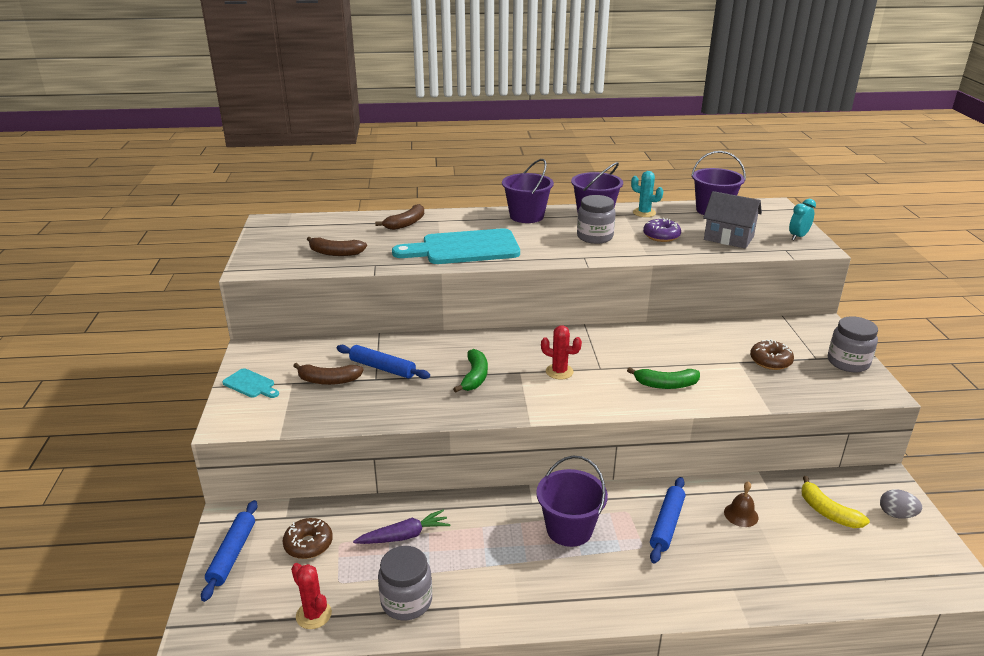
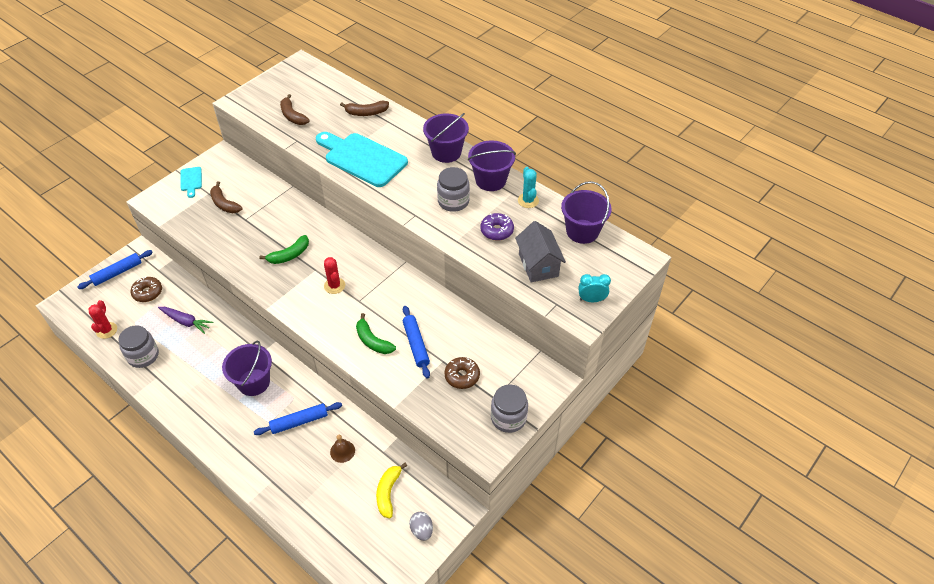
camera: 45 degrees right, 20 degrees up
blue rolling pin [336,345,430,379] -> blue rolling pin moved to [403,306,430,379]

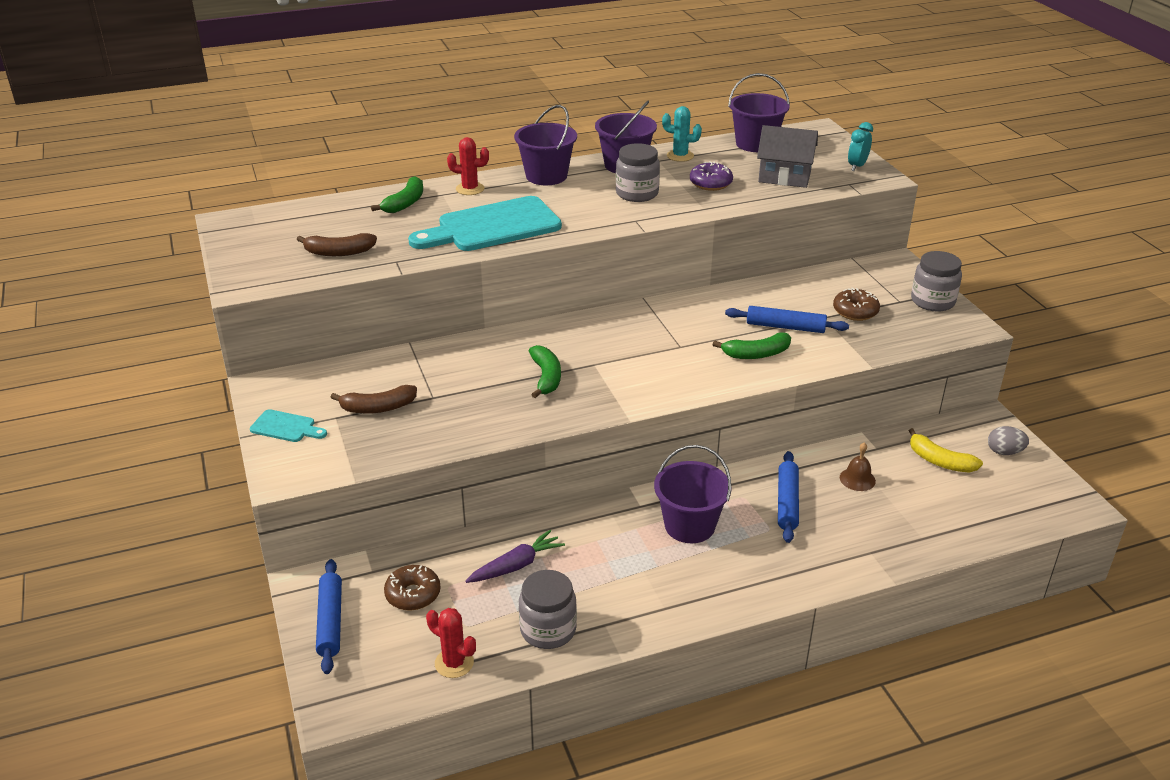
camera: 60 degrees left, 15 degrees down
red cactus [324,257,345,294] -> red cactus moved to [447,137,489,195]
brown banana [340,101,389,116] -> green banana [371,176,423,213]

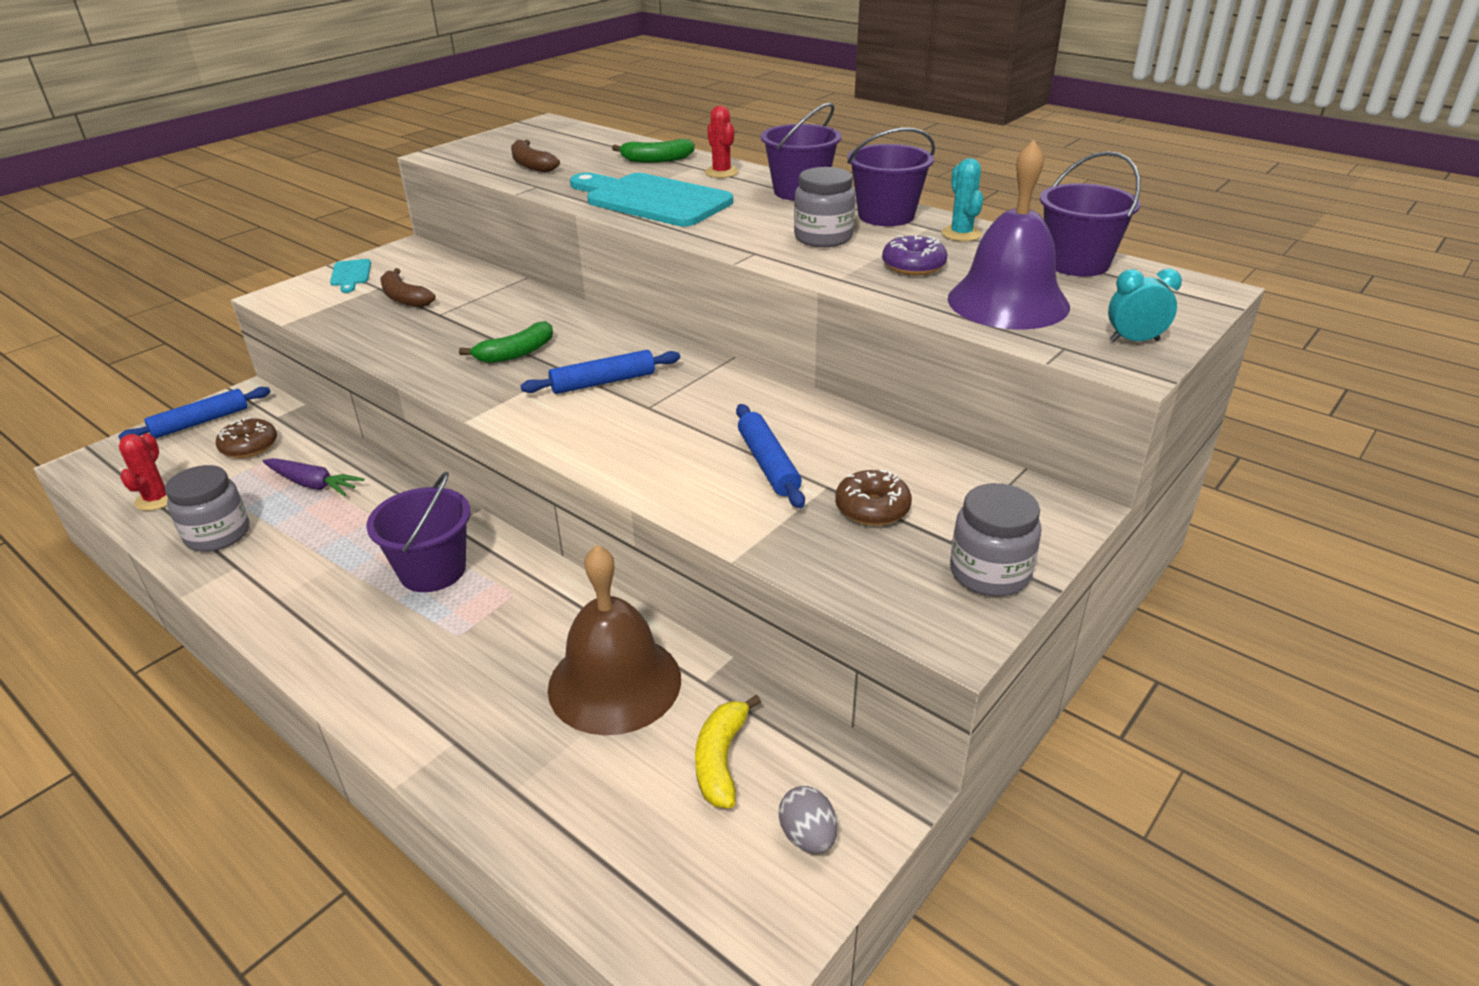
camera: 60 degrees right, 0 degrees up
green banana [713,332,791,359] -> none
grey house [757,125,818,188] -> purple bell [948,140,1070,329]
blue rolling pin [778,451,799,543] -> blue rolling pin moved to [520,350,680,394]
brown bell [840,442,876,491] -> brown bell [548,545,681,735], size x2.42

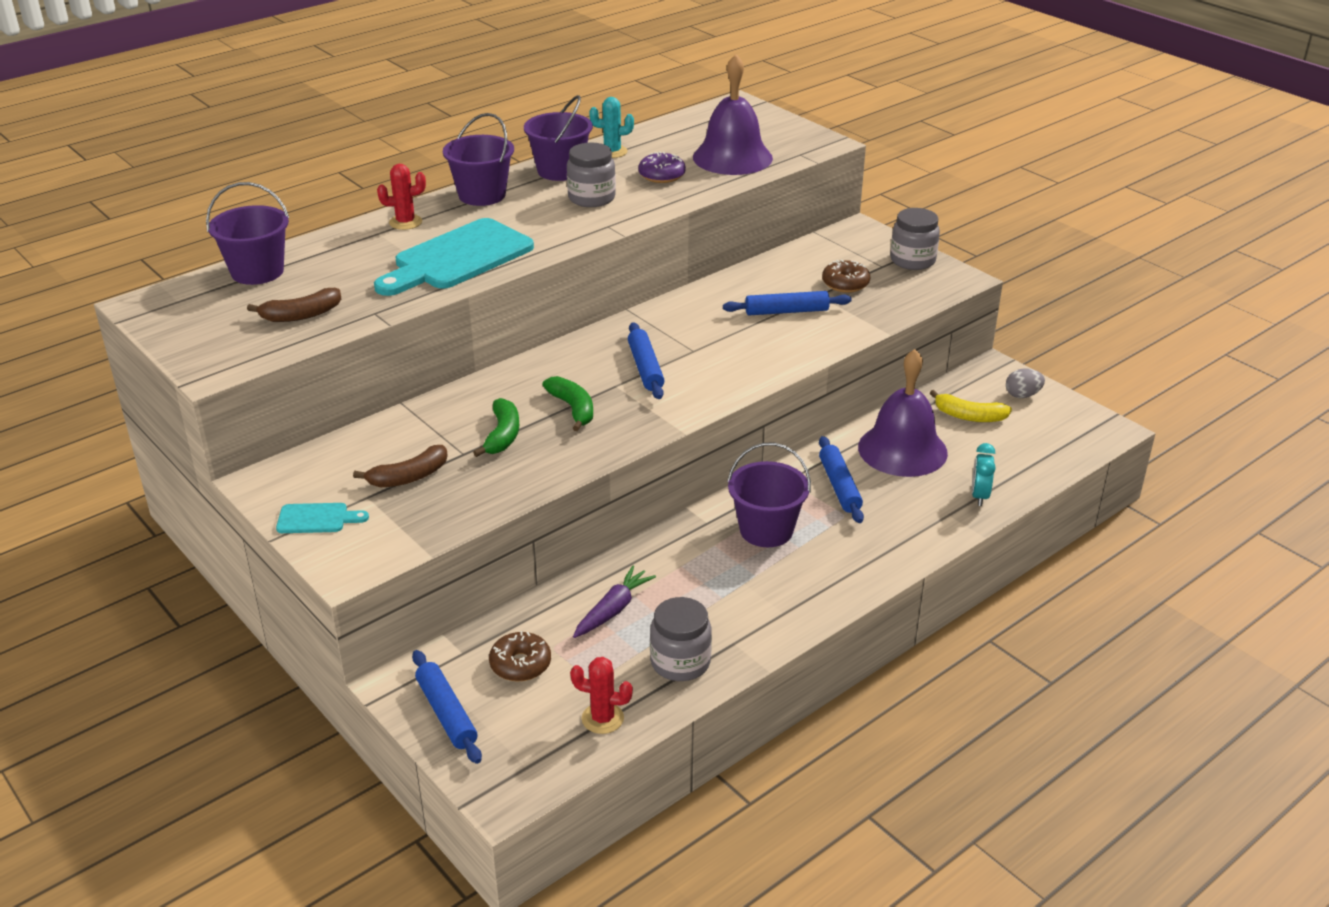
camera: 80 degrees left, 0 degrees up
brown bell [548,545,681,735] -> purple bell [858,349,948,477]
green banana [612,139,695,163] -> green banana moved to [473,398,519,457]
purple bucket [1040,151,1141,277] -> purple bucket moved to [206,182,289,285]
turquoise clock [1108,268,1182,342] -> turquoise clock moved to [972,443,996,506]
none -> blue rolling pin [819,436,864,523]

